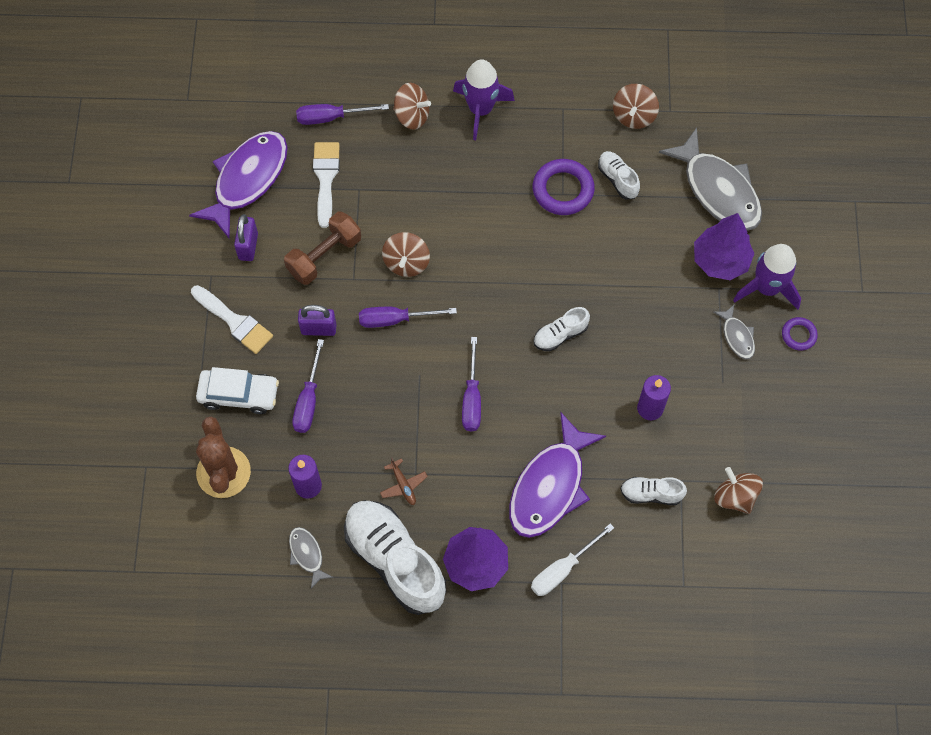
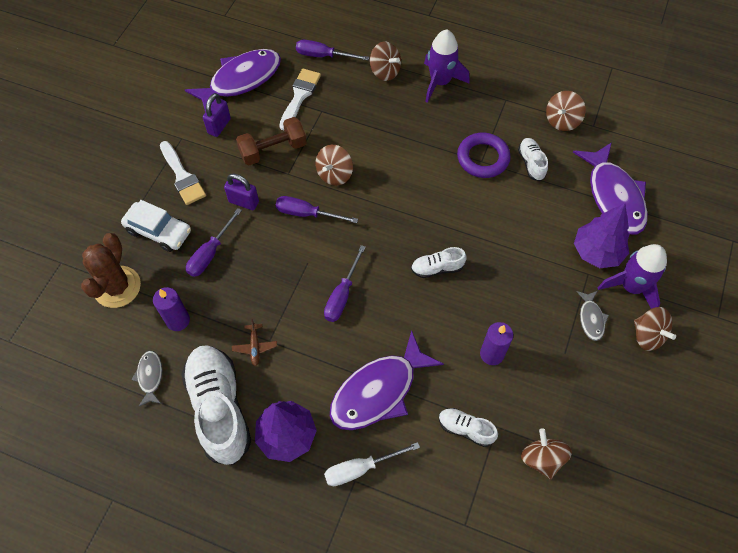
camera: 20 degrees right, 5 degrees down
grey fish [659,128,762,231] -> purple fish [573,142,648,234]
purple ring [782,317,818,351] -> brown spinning top [634,307,676,351]

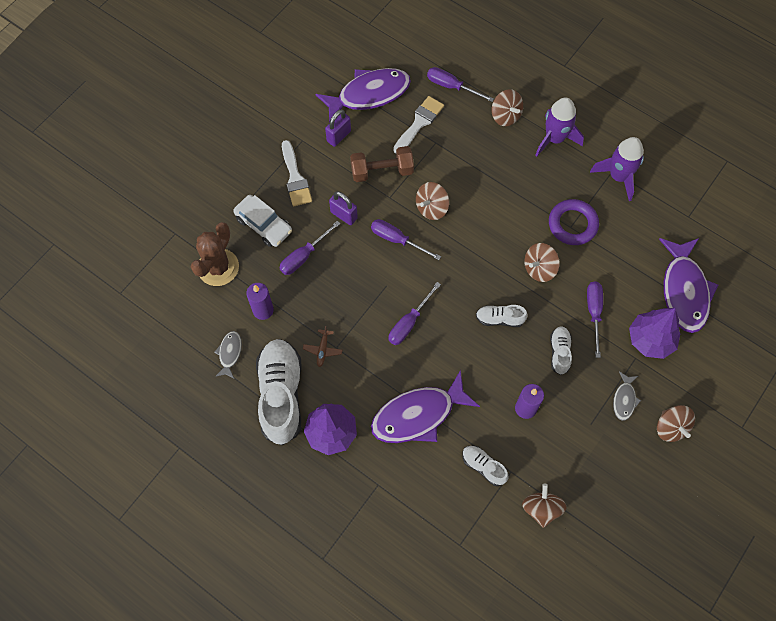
camera: 15 degrees right, 5 degrees up
white screwdriver [324,442,420,486] -> none
white shoe [518,138,548,181] -> white shoe moved to [550,326,572,375]
brown spinning top [546,91,586,131] -> brown spinning top moved to [524,243,560,282]
purple rocket [597,244,667,309] -> purple rocket moved to [590,137,644,201]
none -> purple screwdriver [587,281,603,358]

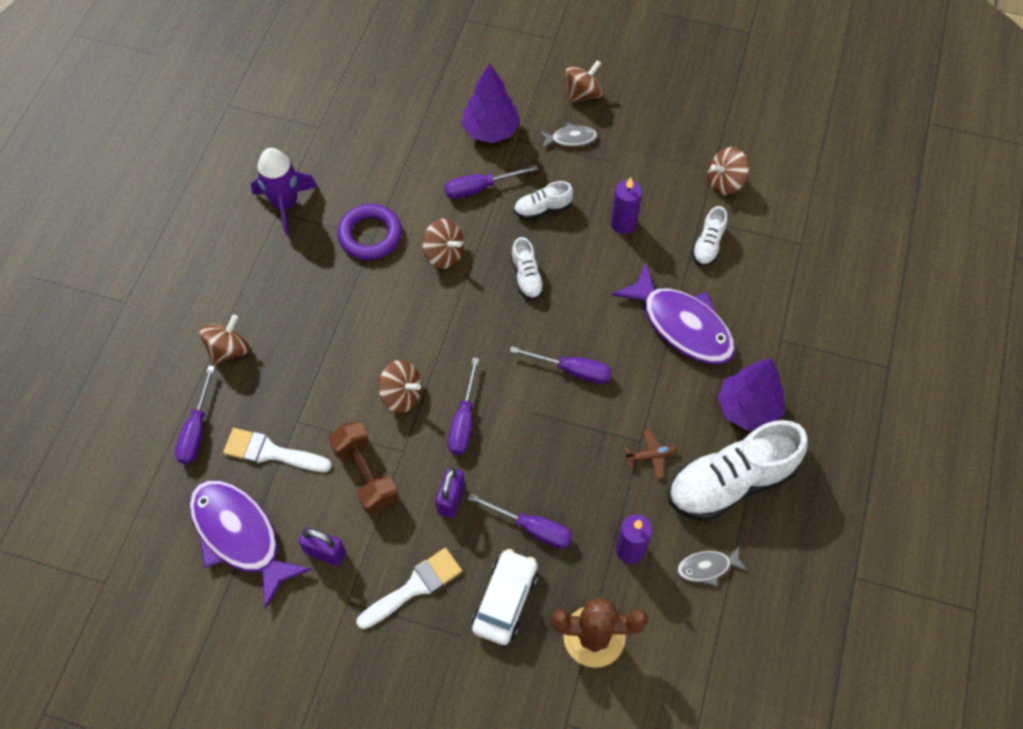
camera: 110 degrees left, 5 degrees down
purple rocket [535,98,584,157] -> none
purple fish [659,238,718,333] -> none

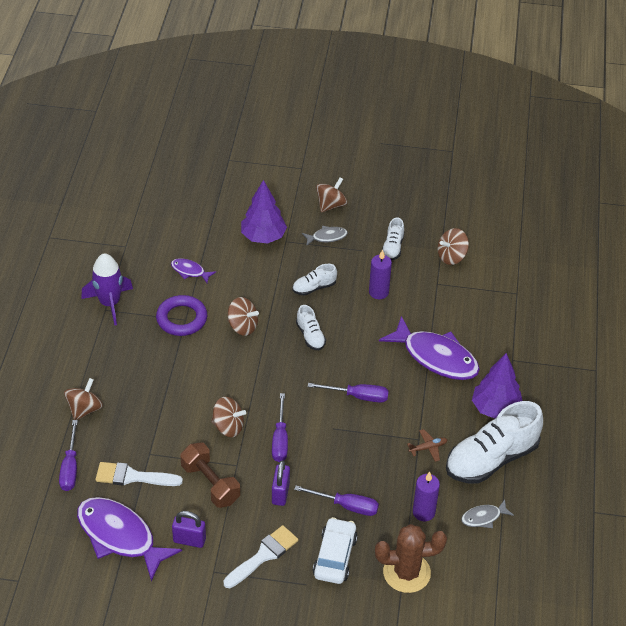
camera: 10 degrees left, 15 degrees down
purple screwdriver [445,165,538,199] -> none
white shoe [692,206,727,266] -> white shoe moved to [382,218,404,260]
none -> purple fish [171,258,216,283]

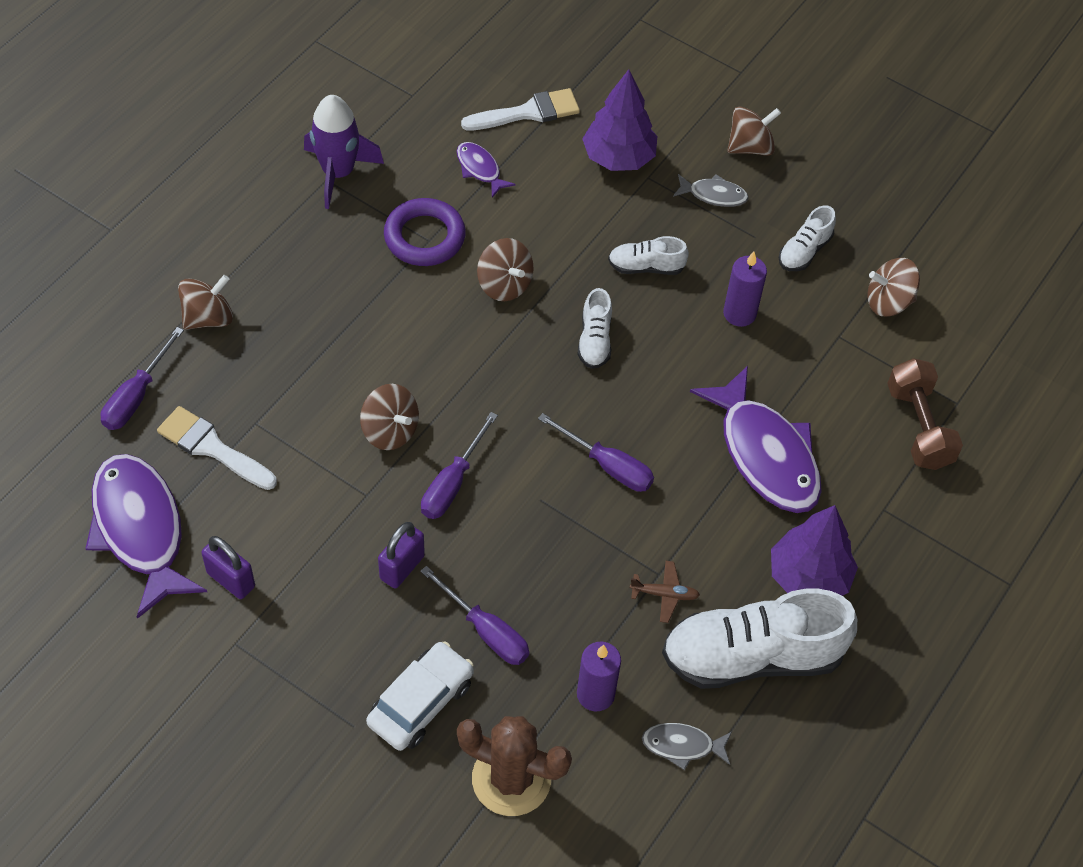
camera: 25 degrees right, 10 degrees up
brown dumbbell [180,442,240,508] -> brown dumbbell moved to [887,358,963,470]
white brush [223,525,298,588] -> white brush moved to [461,88,580,131]

